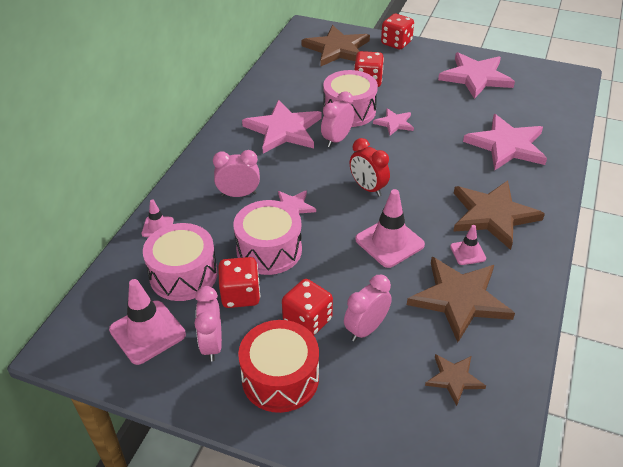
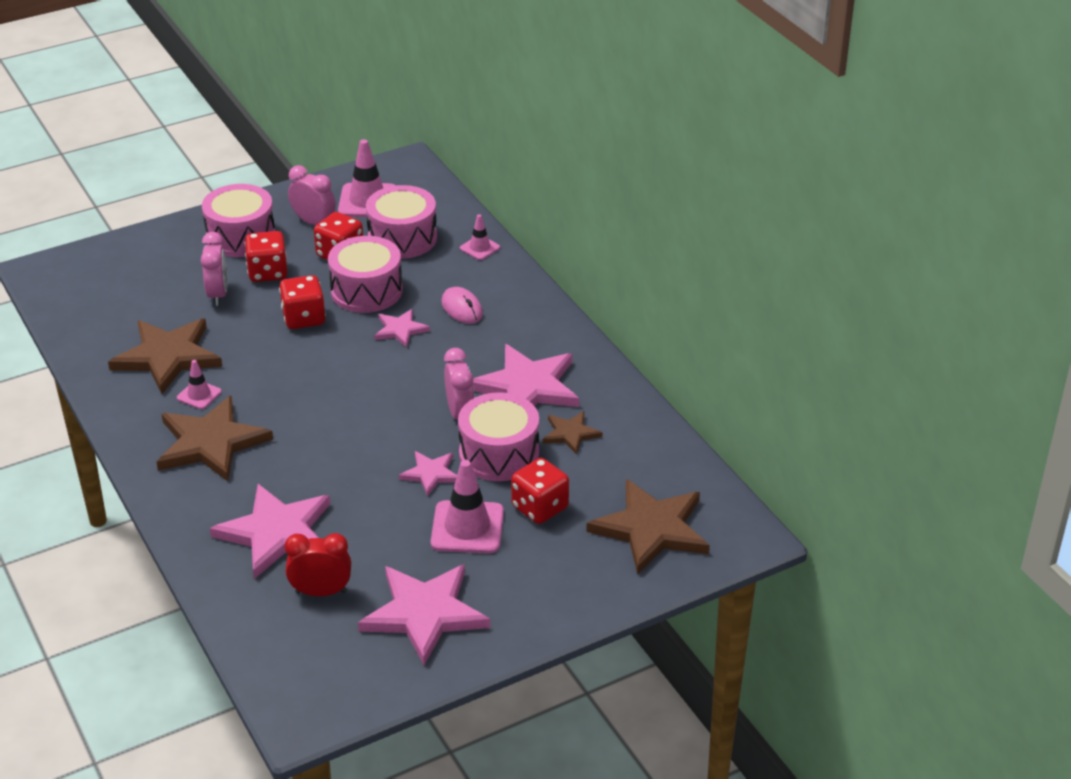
camera: 130 degrees right, 5 degrees down
pink clock [213,150,260,197] -> pink mouse [441,287,483,324]
red drum [238,320,319,413] -> pink drum [202,184,275,257]
red clock [350,138,390,197] -> red clock moved to [285,533,351,596]
pink traffic cone [355,189,425,268] -> pink traffic cone moved to [431,460,504,553]
red dice [381,14,414,49] -> red dice moved to [279,275,326,329]
brown star [425,354,486,406] -> brown star moved to [543,411,602,455]

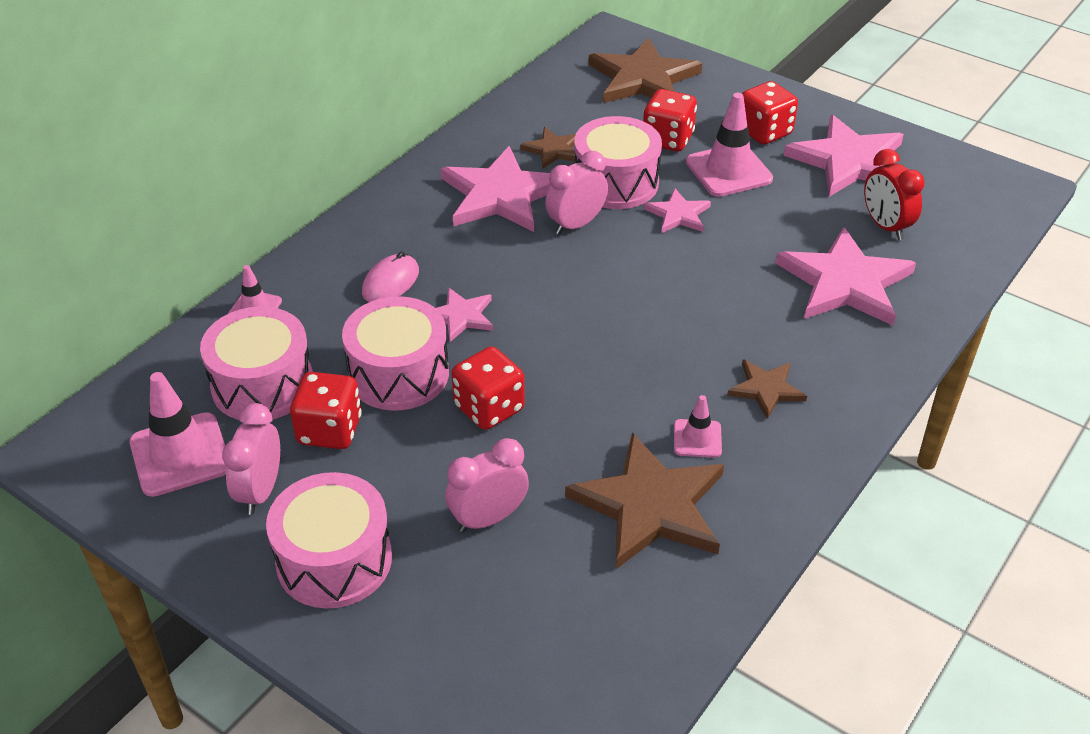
camera: 115 degrees left, 5 degrees up
brown star [157,396,273,481] -> brown star [727,359,807,419], size x0.52
red dice [245,231,288,282] -> red dice moved to [742,81,798,145]

